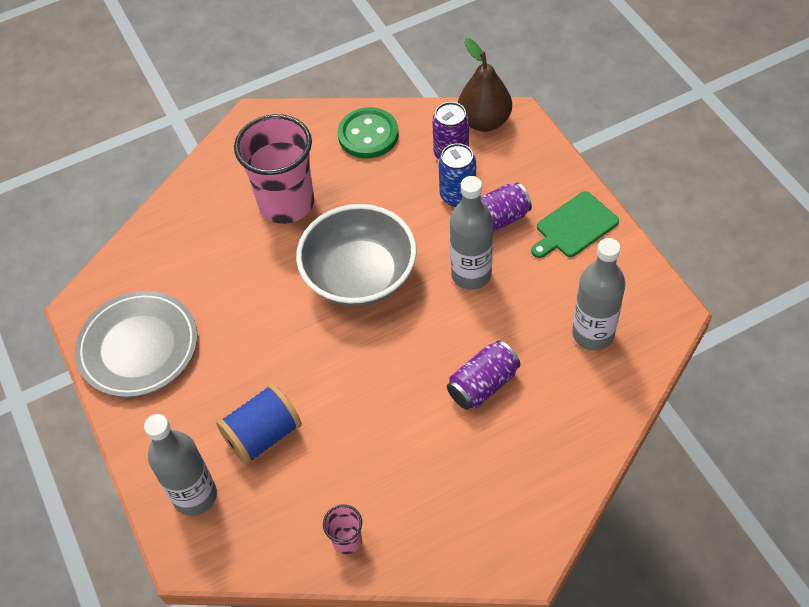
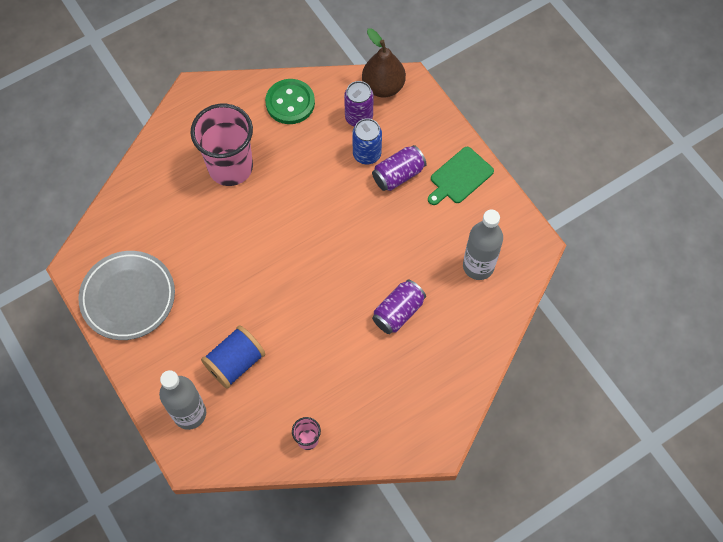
camera: 10 degrees left, 10 degrees up
grey bowl [296,204,417,307] -> none
grey bottle [450,176,493,290] -> none

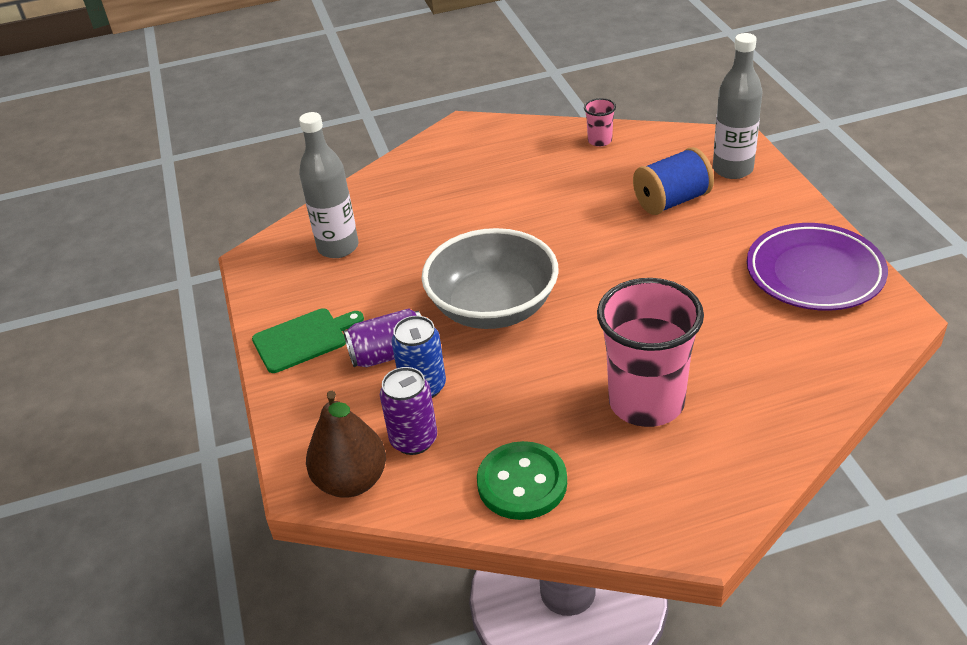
camera: 160 degrees left, 25 degrees down
grey plate [78,251,175,340] -> purple plate [747,223,888,311]
purple can [372,279,426,334] -> none
none -> grey bowl [422,228,559,329]

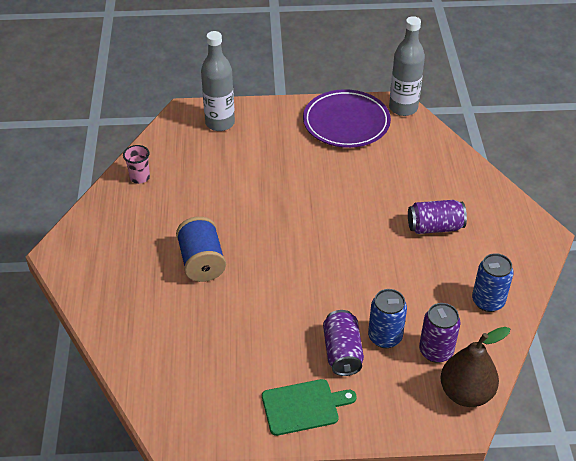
camera: 80 degrees left, 5 degrees up
green cutting board [252,308,364,373] -> green cutting board turned 90 degrees clockwise [262,379,357,436]
grey bottle [299,112,358,258] -> grey bottle moved to [389,16,425,116]
grey bowl [422,228,559,329] -> none
green button [477,441,567,520] -> blue can [472,253,514,312]
pink cup [597,278,704,427] -> purple can [408,200,467,234]
blue spool [633,147,714,215] -> blue spool moved to [176,216,226,282]

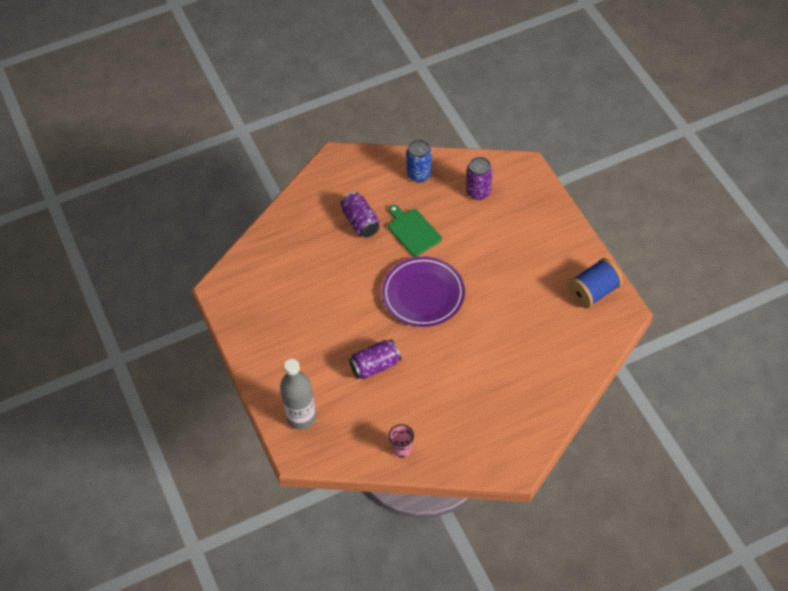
camera: 110 degrees left, 10 degrees up
blue spool [176,216,226,282] -> blue spool moved to [568,258,623,308]
green cutting board [262,379,357,436] -> green cutting board moved to [388,205,442,256]
purple plate [303,89,391,148] -> purple plate moved to [382,257,465,327]
purple can [323,310,364,376] -> purple can moved to [349,339,401,379]
blue can [368,289,407,348] -> none
grey bottle [389,16,425,116] -> none
brown pear [441,327,510,407] -> none

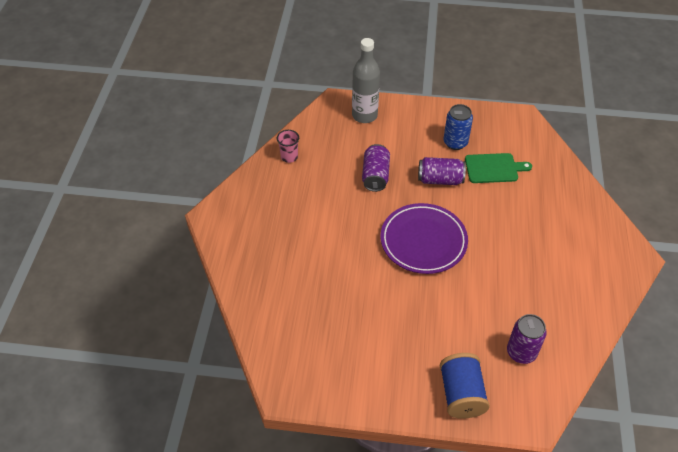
camera: 120 degrees right, 5 degrees down
purple can [341,192,380,238] -> purple can moved to [418,157,466,185]
green cutting board [388,205,442,256] -> green cutting board moved to [465,153,532,183]
blue can [406,139,432,183] -> blue can moved to [443,104,473,150]
blue spool [568,258,623,308] -> blue spool moved to [440,353,490,419]

